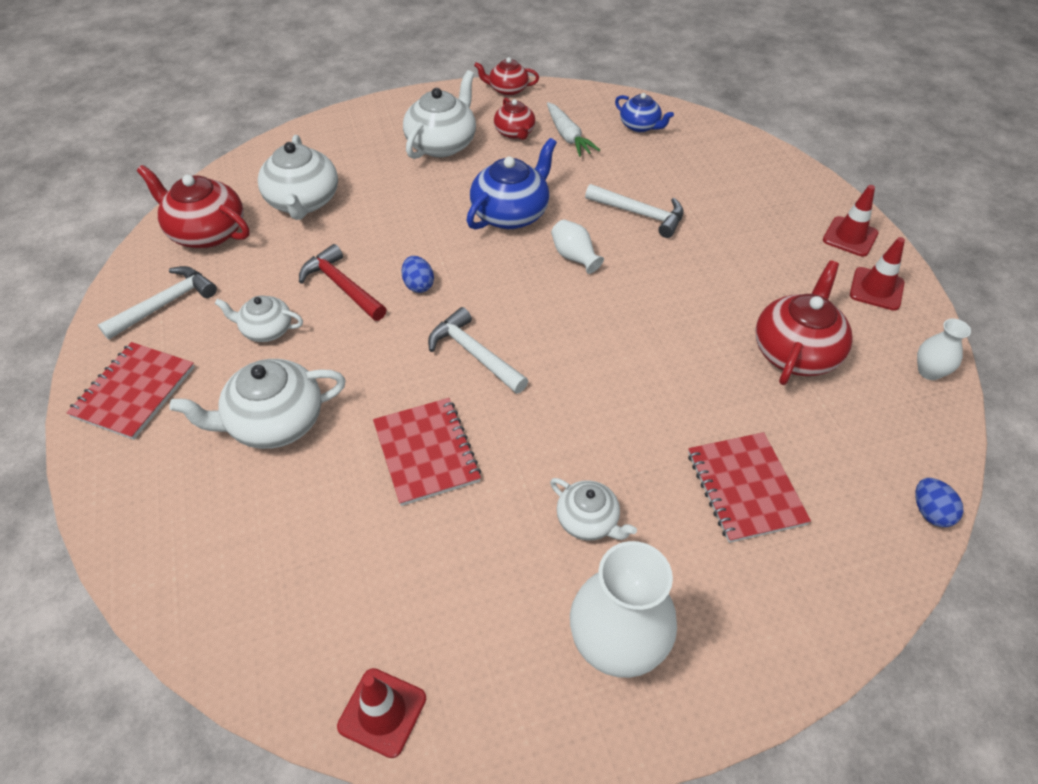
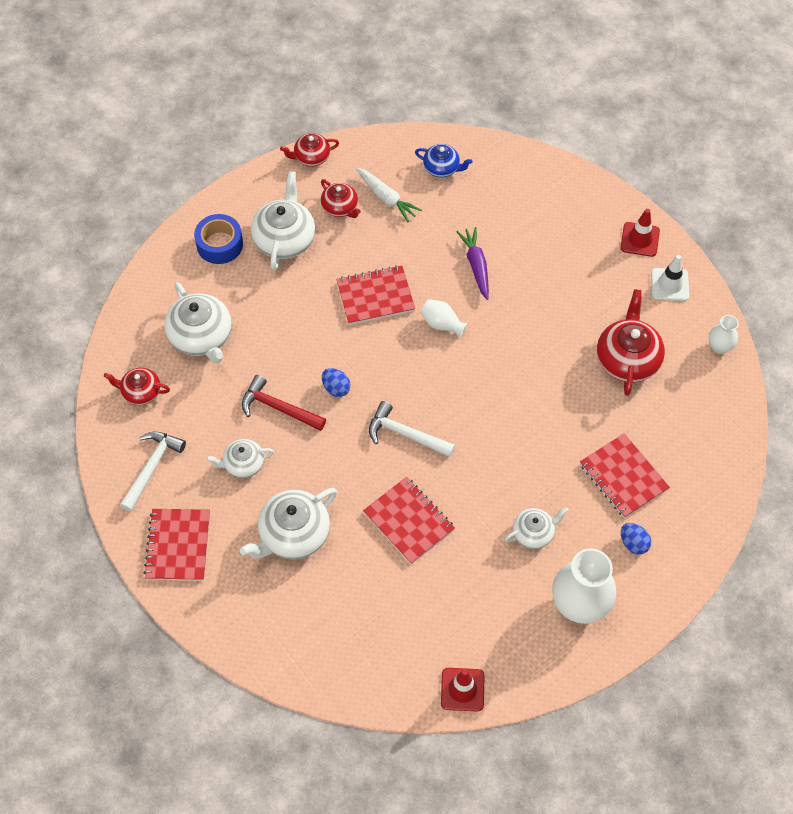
camera: 20 degrees left, 10 degrees up
red teapot [137,165,250,248] -> red teapot [104,368,170,405], size x0.59
blue teapot [466,138,557,230] -> red notebook [336,265,415,325]
white teapot [550,478,637,541] -> white teapot turned 45 degrees counterclockwise [505,507,569,549]
white hammer [585,184,684,238] -> purple carrot [456,227,489,300]
red traffic cone [850,237,905,311] -> white traffic cone [651,255,689,301]
blue egg [915,478,964,527] -> blue egg moved to [621,523,651,555]
none -> blue tape [194,214,243,264]

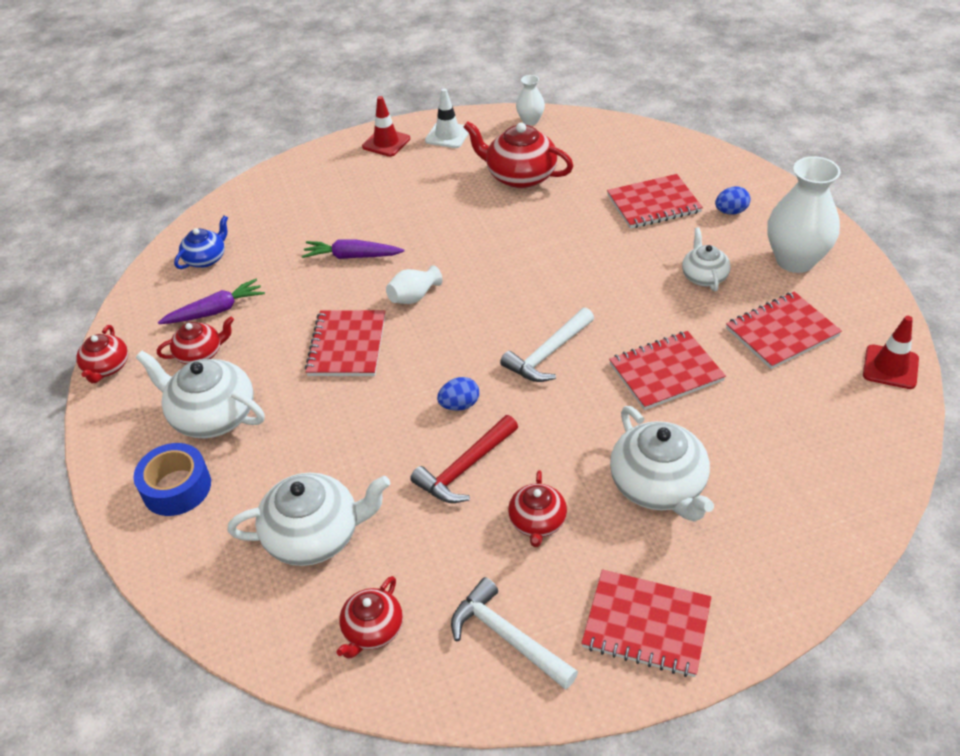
camera: 70 degrees left, 15 degrees down
white teapot [206,439,274,478] -> red teapot [508,470,567,547]
white carrot [356,168,422,222] -> purple carrot [158,279,265,324]
none -> red notebook [726,292,842,369]

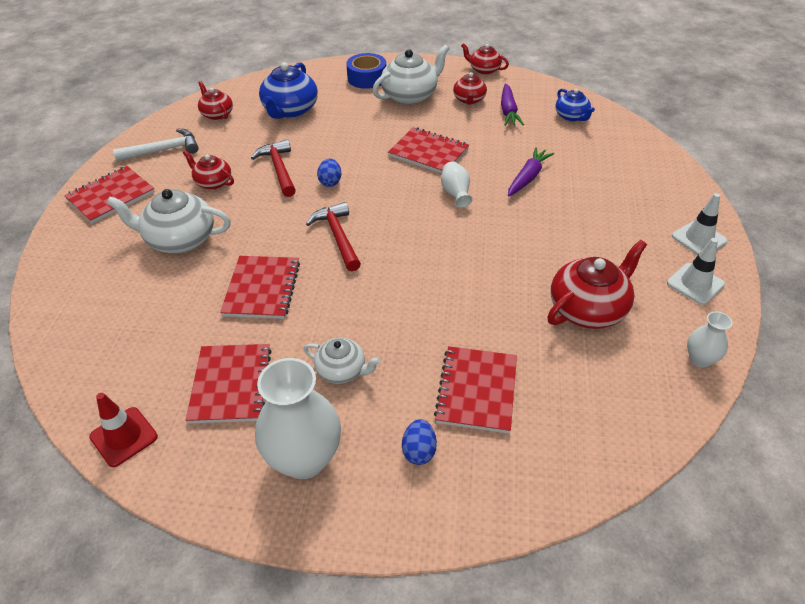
camera: 115 degrees right, 0 degrees up
white teapot [228,473,390,566] -> blue teapot [259,62,318,119]
red traffic cone [362,96,410,157] -> white traffic cone [672,193,728,255]
white hammer [500,308,594,382] -> red hammer [306,202,361,271]

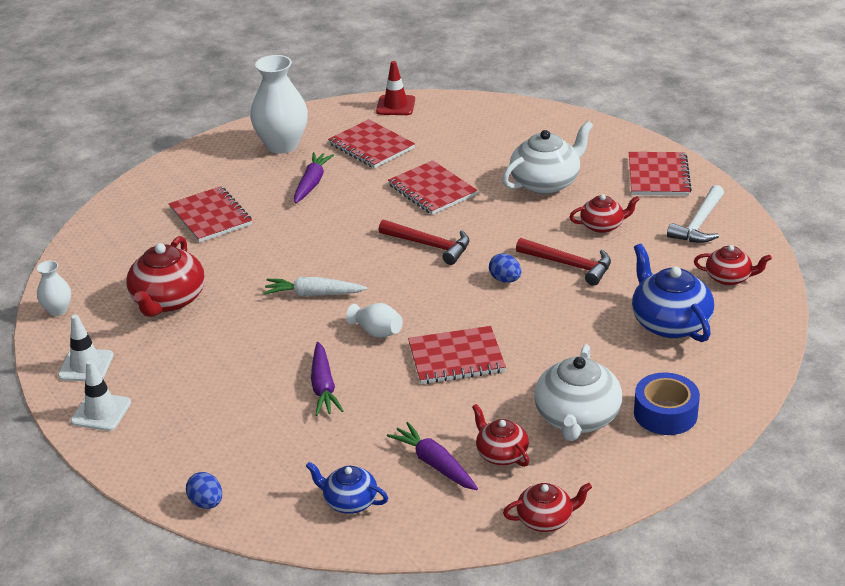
camera: 140 degrees right, 10 degrees down
white teapot [304,338,381,384] -> purple carrot [294,152,334,204]
blue egg [402,419,437,465] -> blue egg moved to [186,472,222,509]
none -> white carrot [263,277,367,296]

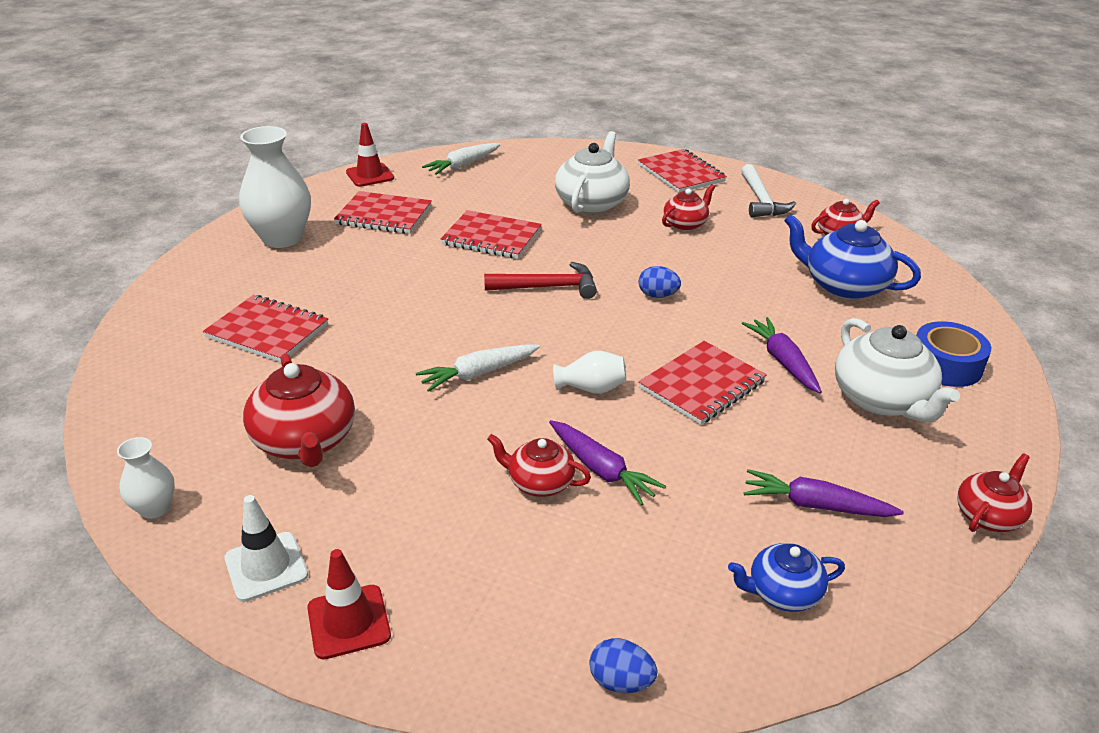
camera: 35 degrees left, 0 degrees up
white traffic cone [71,360,131,431] -> red traffic cone [307,549,391,659]
purple carrot [294,152,334,204] -> purple carrot moved to [742,317,822,393]
red teapot [472,404,530,467] -> red teapot moved to [487,434,591,497]
red hammer [516,238,611,286] -> none
none -> white carrot [422,143,501,175]

